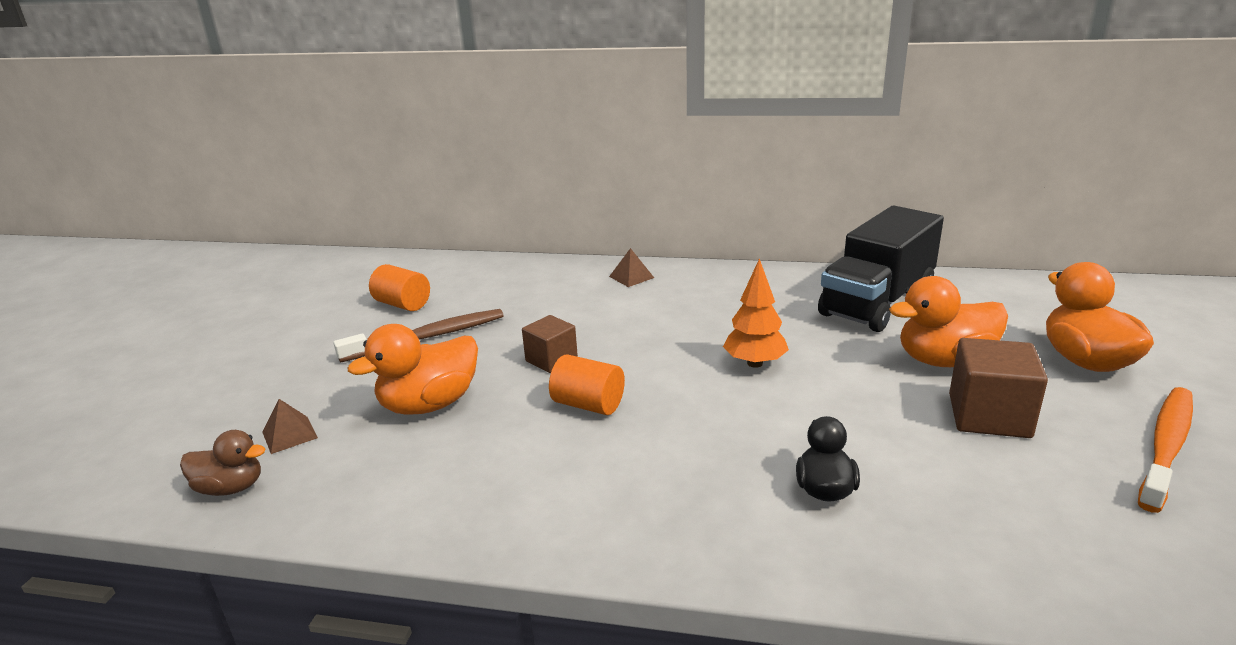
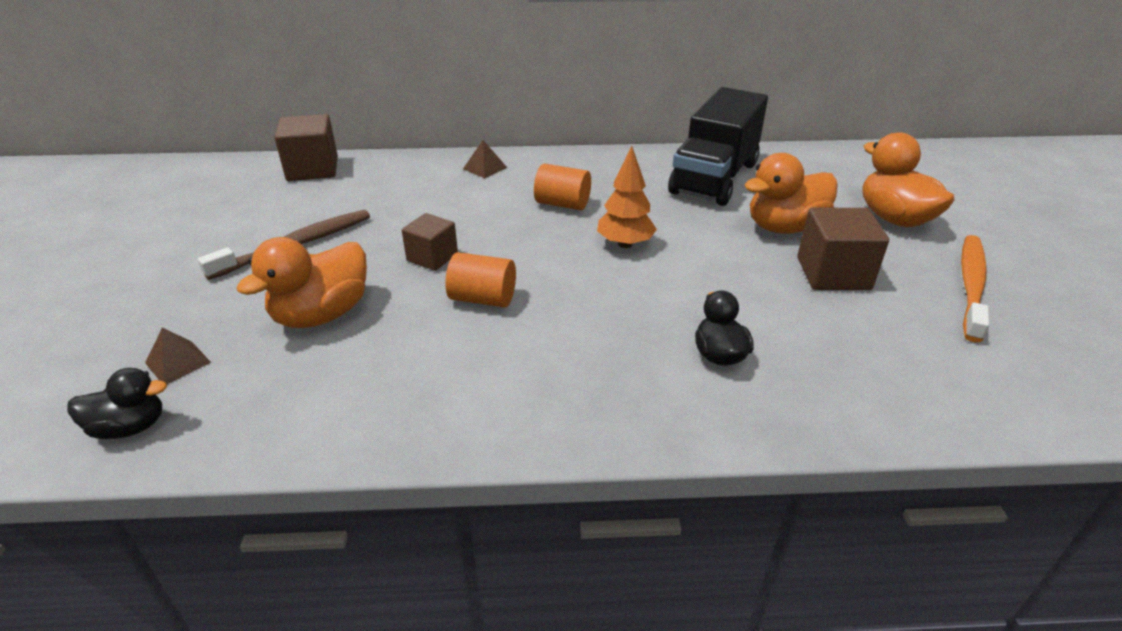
camera: 15 degrees left, 10 degrees up
brown duck [180,430,265,496] -> black duck [68,368,167,439]
orange cylinder [369,264,430,311] -> orange cylinder moved to [534,164,591,210]
none -> brown cube [274,114,338,181]

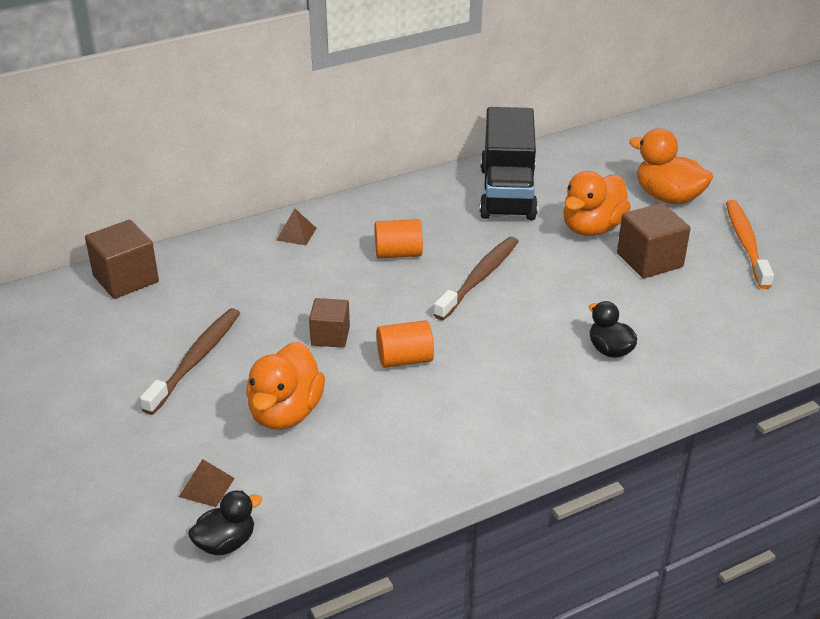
camera: 25 degrees left, 0 degrees up
orange tree [597,146,657,248] -> brown toothbrush [434,237,519,320]

